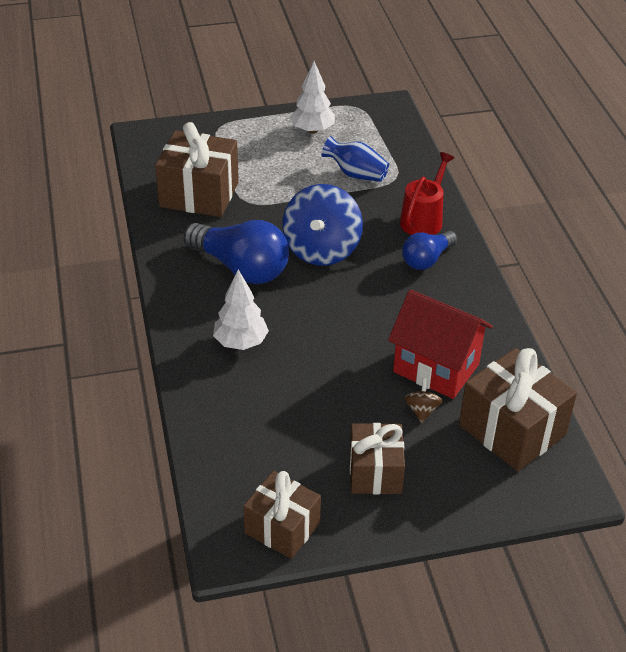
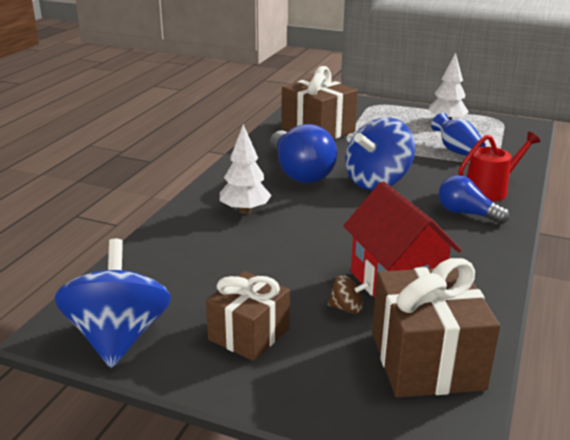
camera: 35 degrees right, 15 degrees down
brown gift [243,471,321,559] -> blue spinning top [55,239,171,368]
blue light bulb [402,231,457,270] -> blue light bulb turned 45 degrees clockwise [439,175,510,224]
brown spinning top [404,378,442,423] -> brown spinning top turned 60 degrees clockwise [328,275,370,314]

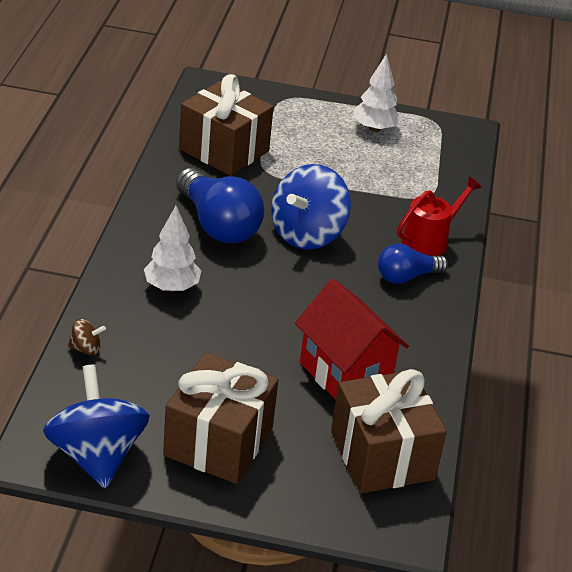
camera: 15 degrees left, 10 degrees up
brown gift [206,271,290,361] -> brown gift [163,352,278,484], size x1.52
brown spinning top [328,275,370,314] -> brown spinning top moved to [68,319,106,355]
blue vase [431,113,486,156] -> none
blue light bulb [439,175,510,224] -> blue light bulb turned 45 degrees counterclockwise [378,243,448,284]

